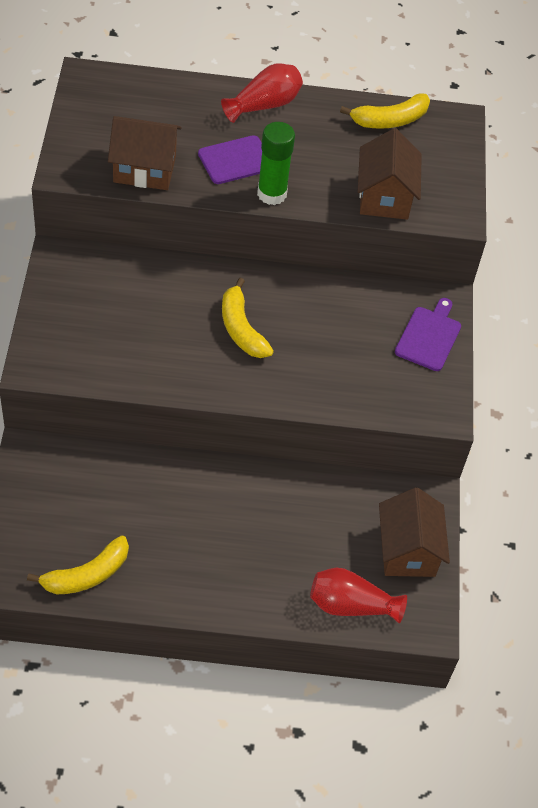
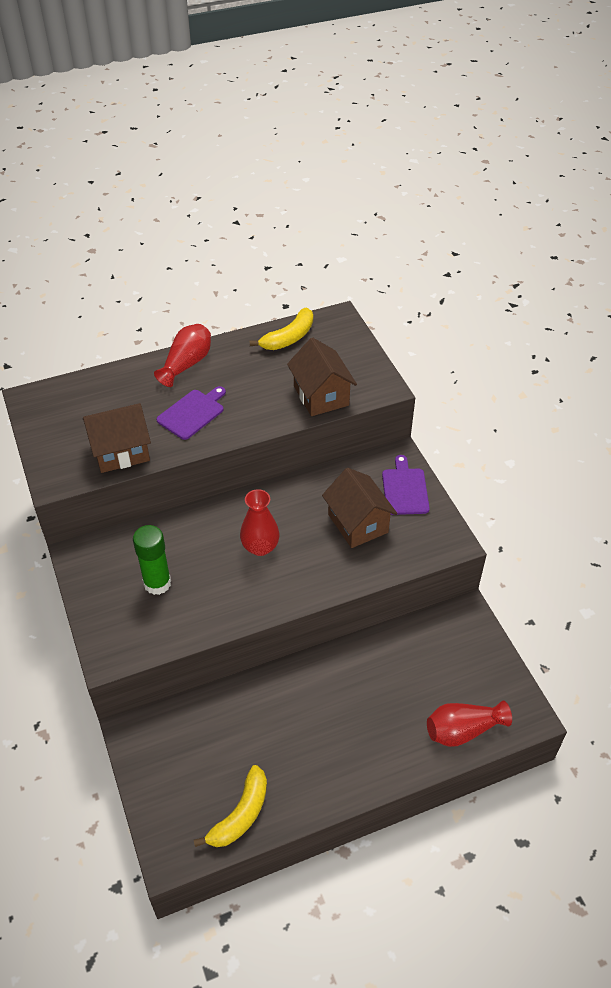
camera: 20 degrees left, 5 degrees down
yellow banana [222,278,274,358] -> red vase [240,489,279,556]
green glue stick [257,122,295,205] -> green glue stick moved to [133,525,171,595]
brown house [379,488,450,577] -> brown house moved to [322,468,397,548]

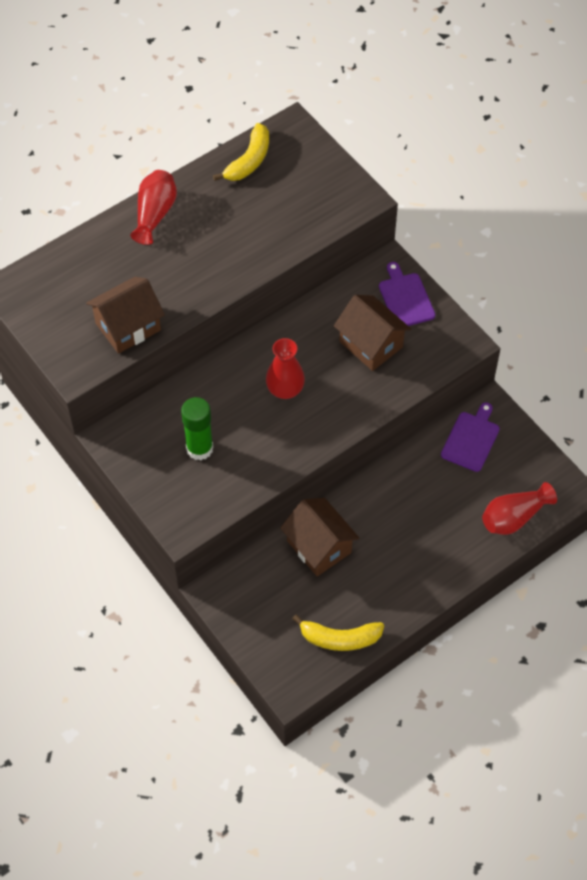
camera: 15 degrees left, 10 degrees up
purple cutting board [157,386,226,440] -> purple cutting board moved to [441,402,500,472]
yellow banana [194,765,267,847] -> yellow banana turned 75 degrees clockwise [292,614,384,651]
brown house [287,337,357,416] -> brown house moved to [280,498,359,576]

